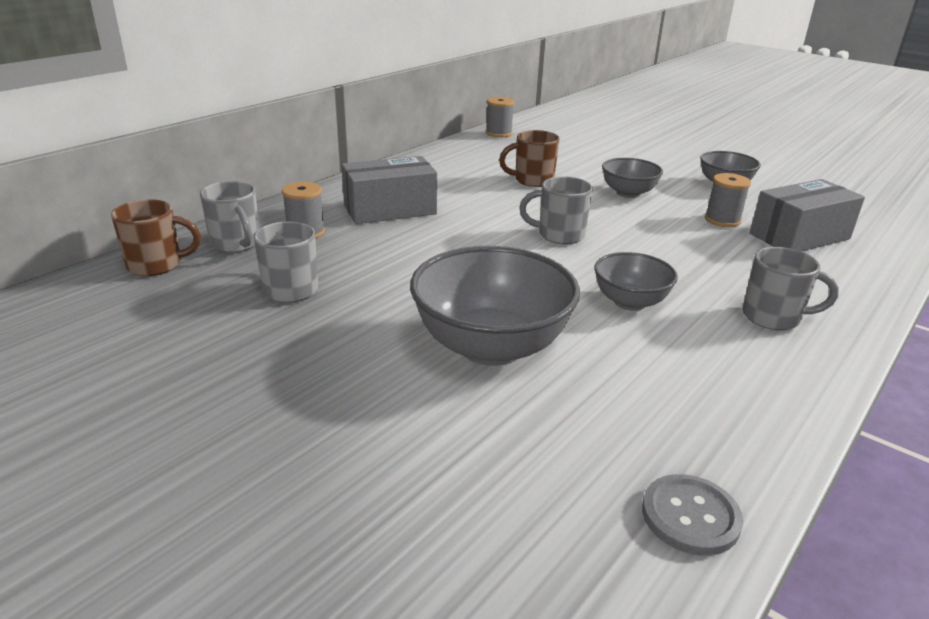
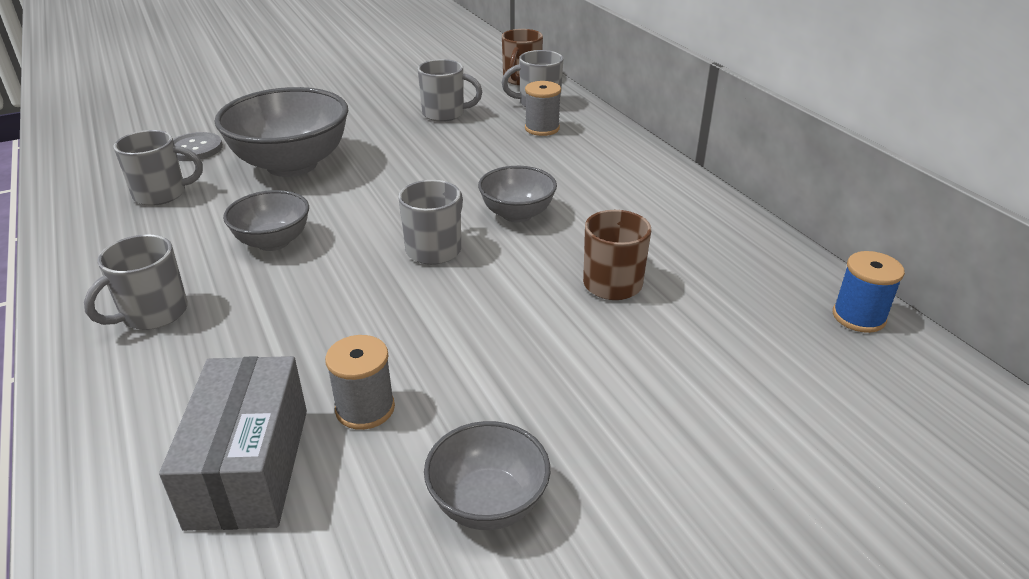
camera: 115 degrees right, 5 degrees up
grey box [341,156,437,224] -> none
grey spool [486,97,514,137] -> blue spool [833,251,905,333]
grey bowl [602,158,663,198] -> grey bowl moved to [478,166,557,223]
grey button [642,474,743,556] -> grey button moved to [173,132,223,161]
none -> grey mug [113,130,203,206]

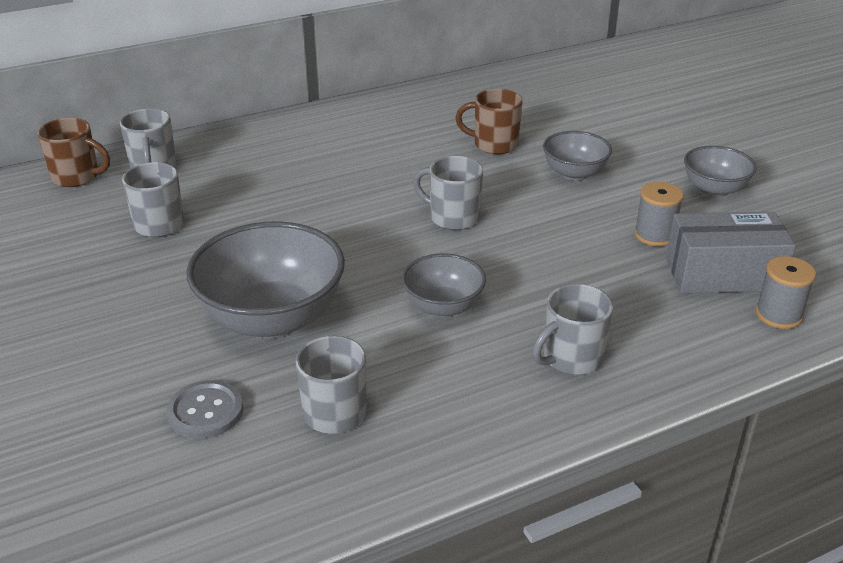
camera: 90 degrees left, 0 degrees up
grey mug [84,234,188,330] -> grey mug turned 105 degrees clockwise [532,284,613,375]
grey bowl [478,166,557,223] -> grey bowl moved to [543,131,612,181]
grey spool [525,81,561,136] -> grey spool moved to [755,256,816,329]
blue spool [833,251,905,333] -> none

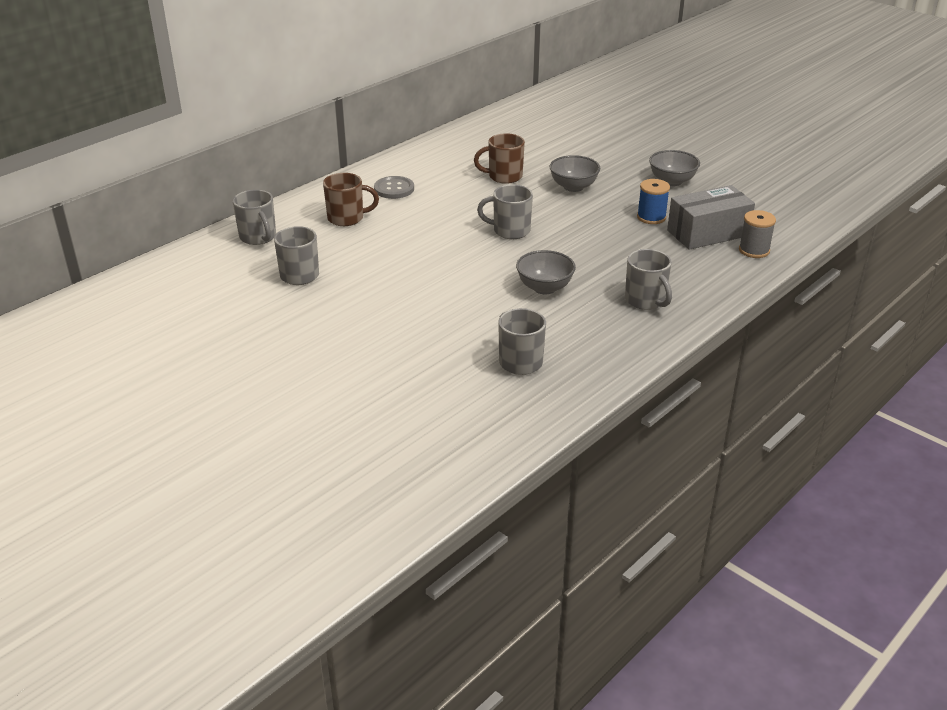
camera: 20 degrees left, 0 degrees up
brown mug [38,118,110,187] -> brown mug moved to [323,173,379,226]
grey button [166,380,243,439] -> grey button moved to [374,176,414,199]
grey bowl [186,222,345,339] -> none
grey mug [532,284,613,375] -> grey mug turned 60 degrees counterclockwise [625,249,672,310]
grey spool [634,182,684,246] -> blue spool [637,179,670,224]

